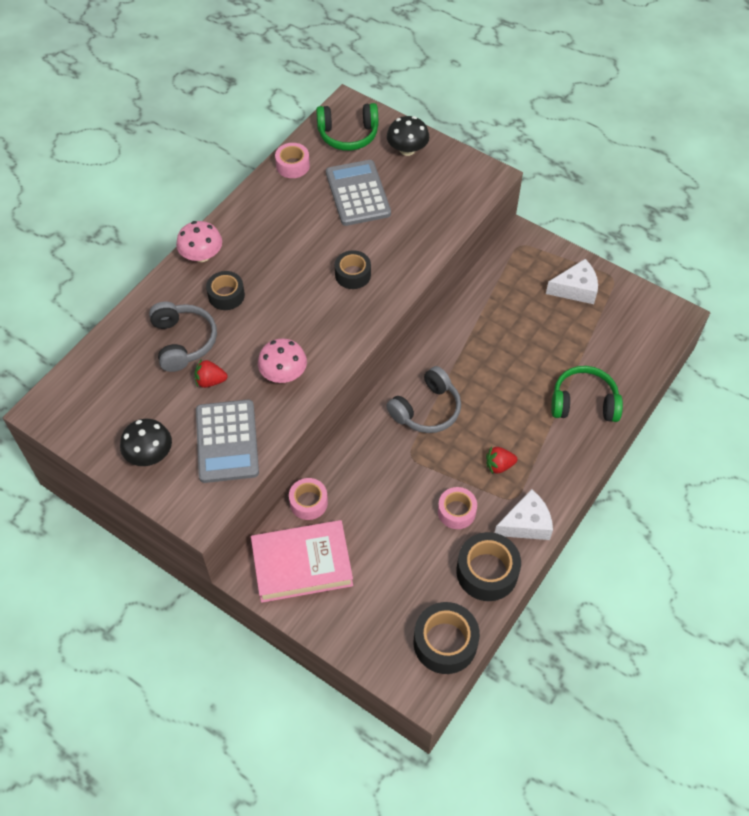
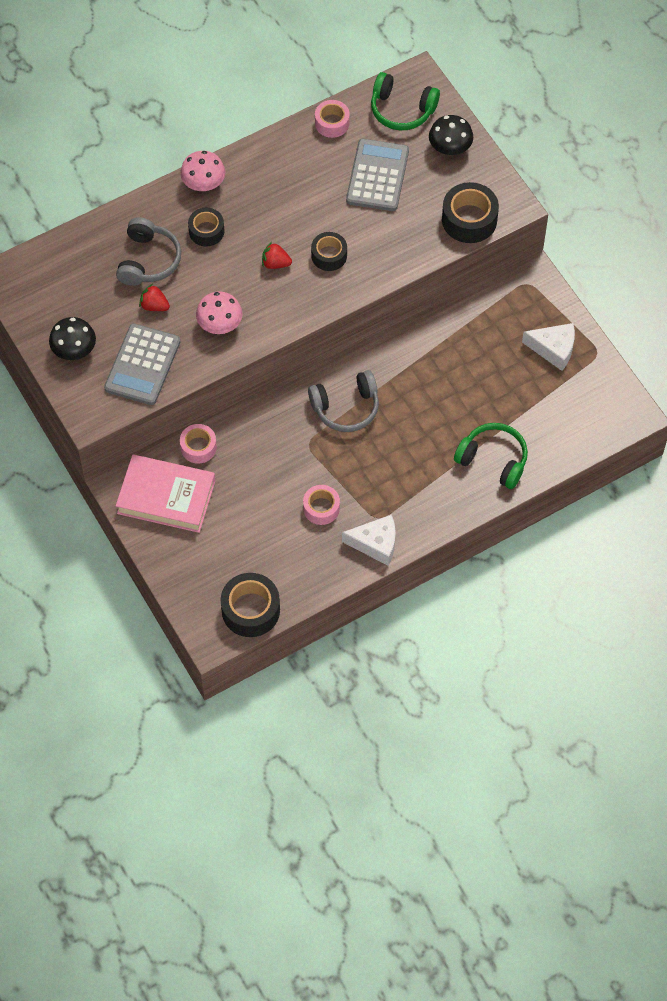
camera: 25 degrees right, 5 degrees up
black tape [456,532,521,601] -> black tape moved to [442,182,499,243]
red strawberry [486,446,518,474] -> red strawberry moved to [262,242,292,269]

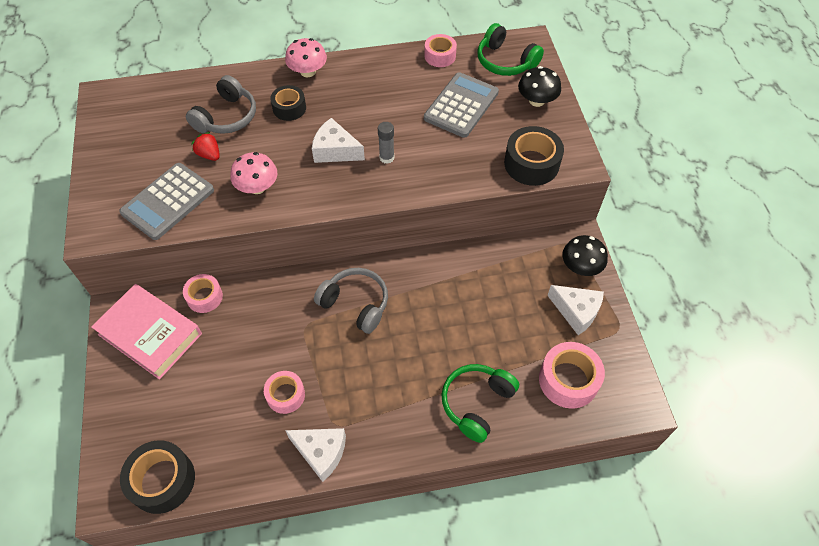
camera: 20 degrees right, 5 degrees down
black mushroom [49,317,96,360] -> black mushroom moved to [562,235,608,276]
red strawberry [262,242,292,269] -> white cheese [312,118,365,163]
grey headphones [308,370,379,432] -> grey headphones turned 150 degrees counterclockwise [314,268,388,334]
black tape [311,232,347,271] -> grey glue stick [378,122,394,164]
green headphones [454,423,528,489] -> green headphones turned 105 degrees counterclockwise [441,364,519,443]
none -> pink tape [539,342,605,409]

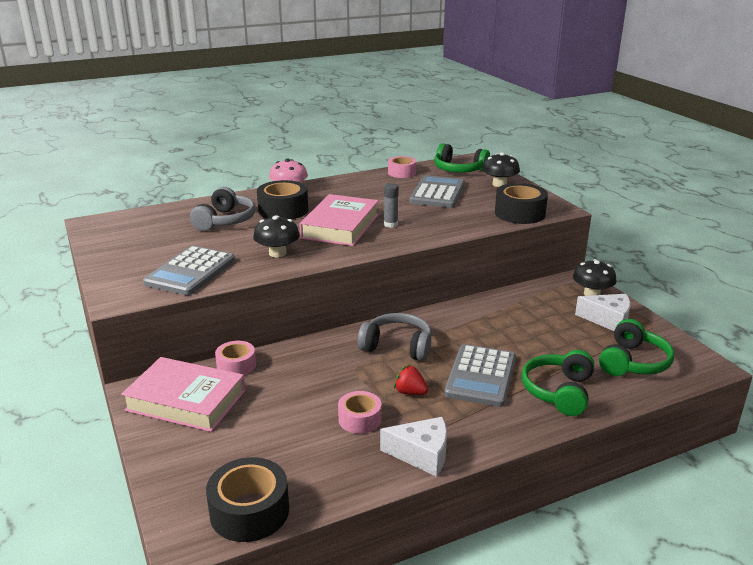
camera: 15 degrees left, 30 degrees down
red strawberry [191,132,220,161] -> red strawberry moved to [394,365,428,395]
pink mushroom [230,152,277,194] -> black mushroom [253,215,300,257]
black tape [270,85,306,121] -> black tape [257,180,308,220], size x1.56
white cheese [312,118,365,163] -> pink book [299,194,379,246]
pink tape [539,342,605,409] -> green headphones [599,319,674,376]
none -> grey calculator [444,344,516,407]

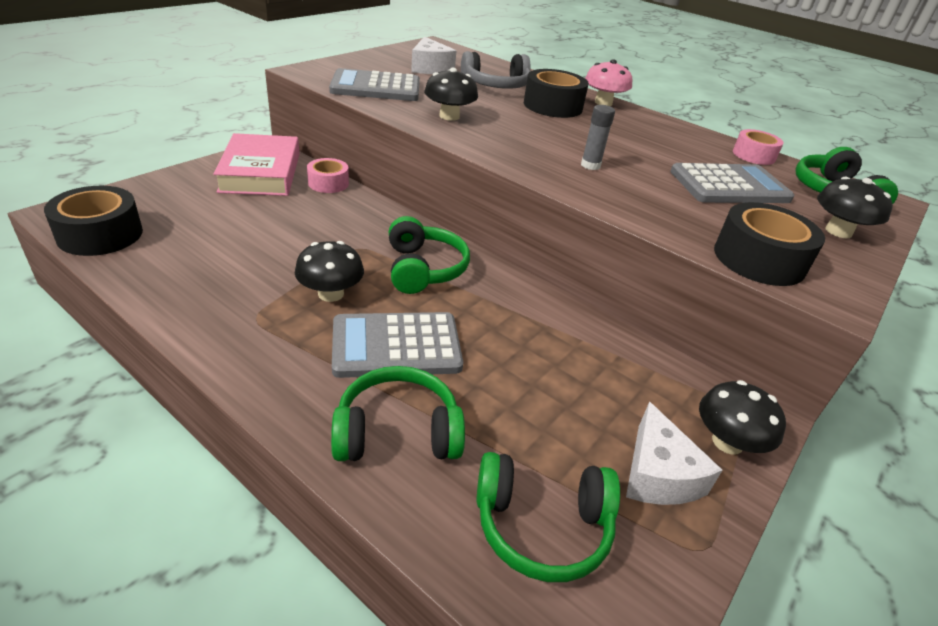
camera: 60 degrees right, 10 degrees up
pink book [299,194,379,246] -> none
pink tape [338,391,382,434] -> none
grey headphones [358,313,432,361] -> green headphones [389,216,470,294]
white cheese [380,417,447,477] -> white cheese moved to [411,36,456,74]
red strawberry [394,365,428,395] -> black mushroom [295,241,364,302]

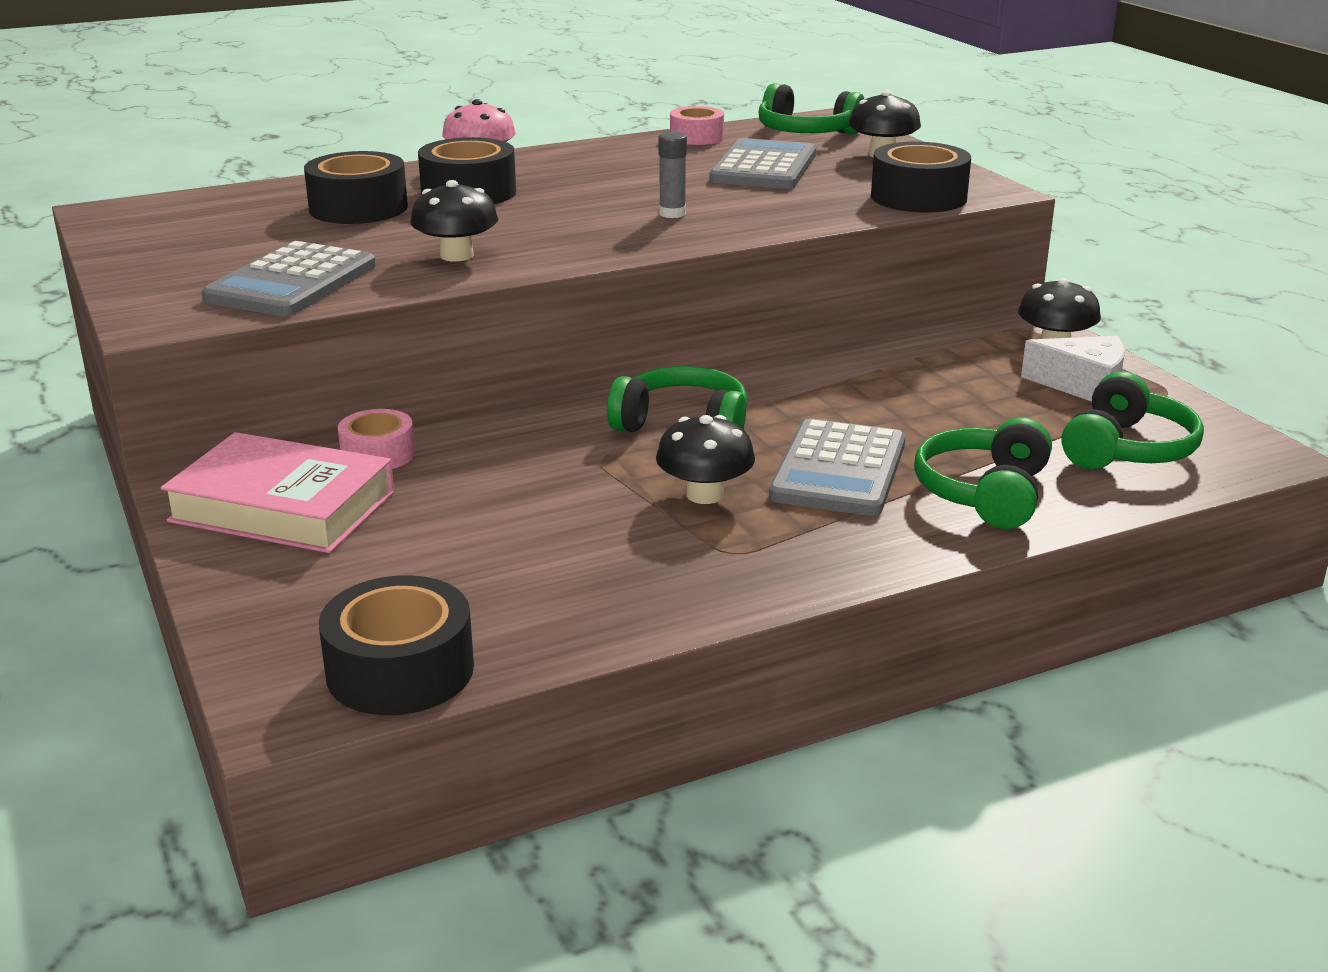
camera: 60 degrees left, 10 degrees down
white cheese [411,36,456,74] -> none
grey headphones [461,51,531,89] -> black tape [304,151,408,224]

